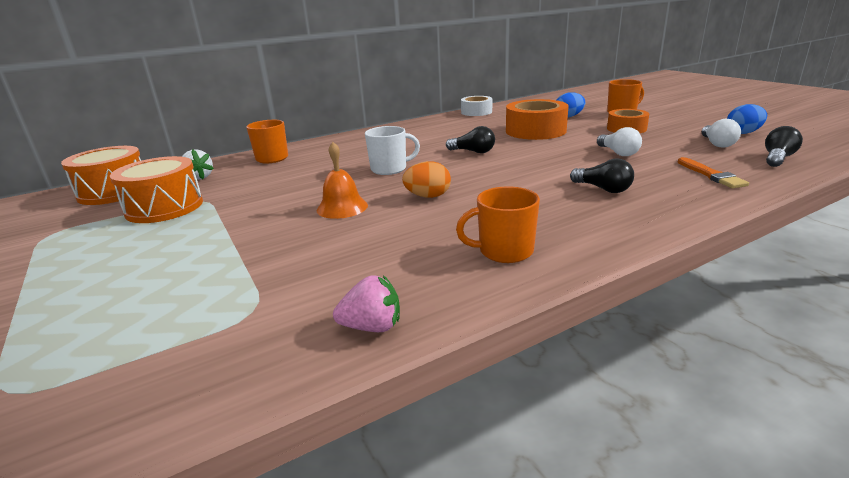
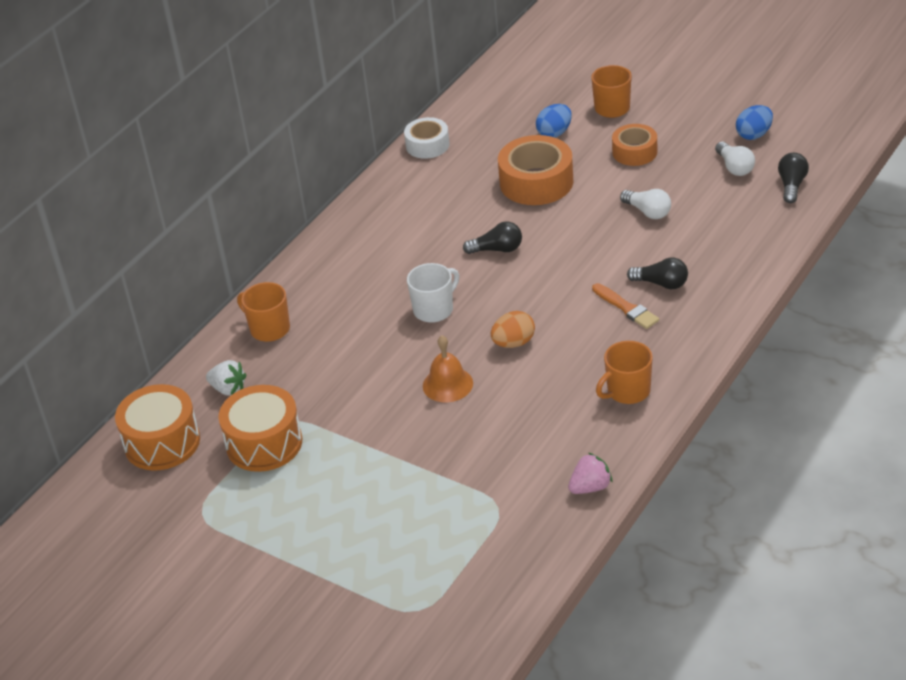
camera: 25 degrees left, 15 degrees up
orange brush [678,157,749,188] -> orange brush moved to [592,283,659,329]

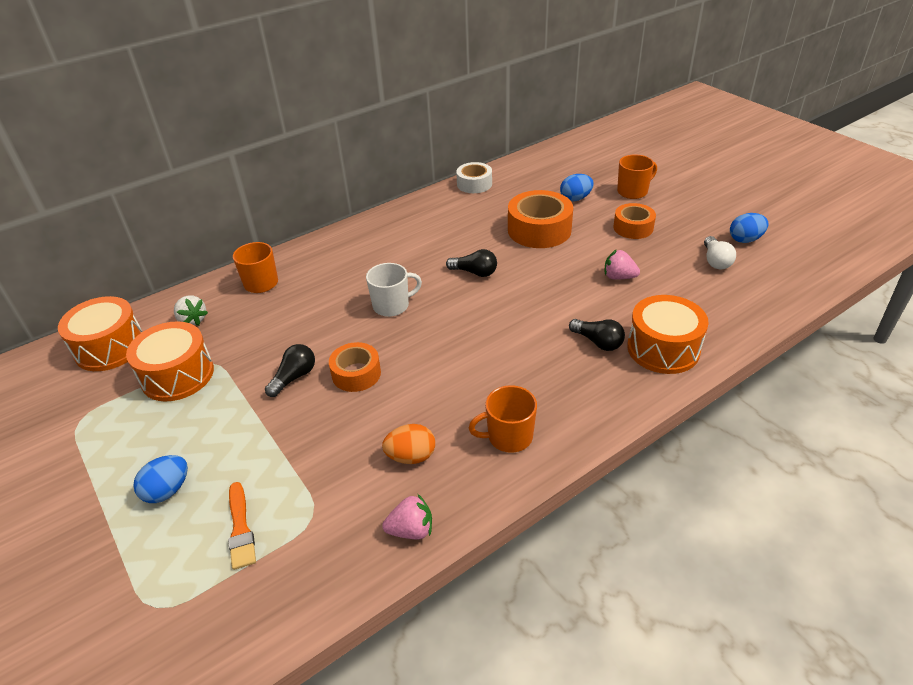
camera: 20 degrees right, 0 degrees up
orange bell [423,335,473,402] -> orange tape [329,342,381,392]
orange egg [491,311,535,348] -> orange egg moved to [382,424,435,464]
orange brush [592,283,659,329] -> orange brush moved to [228,482,256,570]
white light bulb [620,189,671,219] -> pink strawberry [605,250,640,280]
black light bulb [778,153,809,203] -> black light bulb moved to [265,344,315,397]
none -> blue egg [133,455,188,503]
none -> orange drum [627,295,709,374]

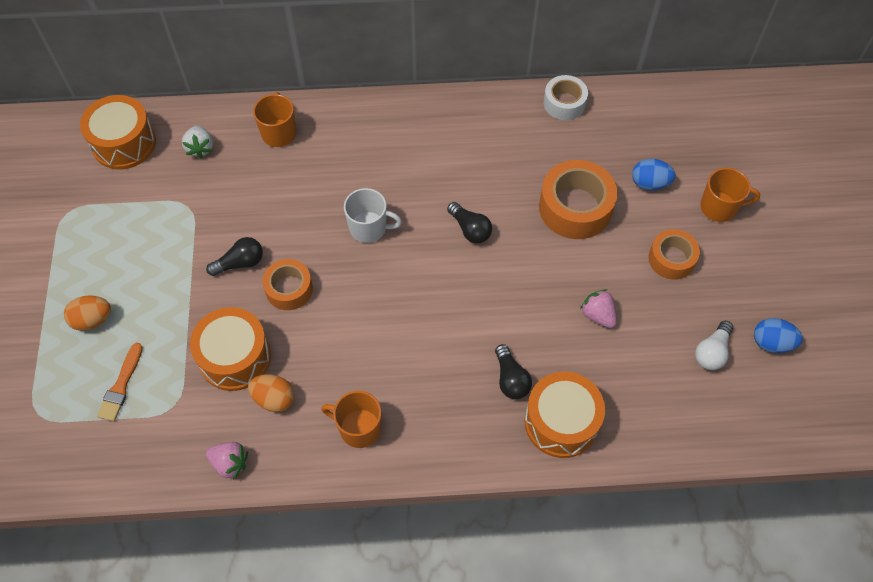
camera: 30 degrees right, 20 degrees up
orange drum [126,321,214,401] -> orange drum moved to [190,307,271,391]
blue egg [133,455,188,503] -> orange egg [64,295,111,331]

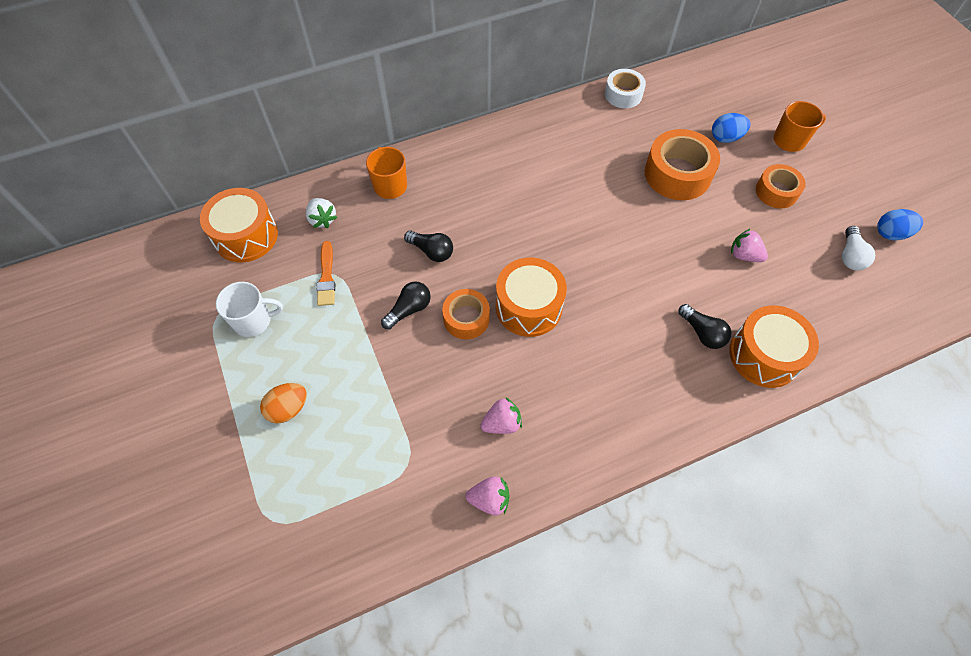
camera: 20 degrees left, 0 degrees up
orange brush [97,343,143,421] -> orange brush moved to [317,241,335,306]
orange drum [190,307,271,391] -> orange drum moved to [496,258,567,337]
orange egg [248,374,294,412] -> pink strawberry [480,397,522,434]
orange mug [321,391,381,448] -> none
white mug [344,188,402,243] -> white mug moved to [216,282,283,337]
black light bulb [447,202,492,243] -> black light bulb moved to [404,230,453,262]

